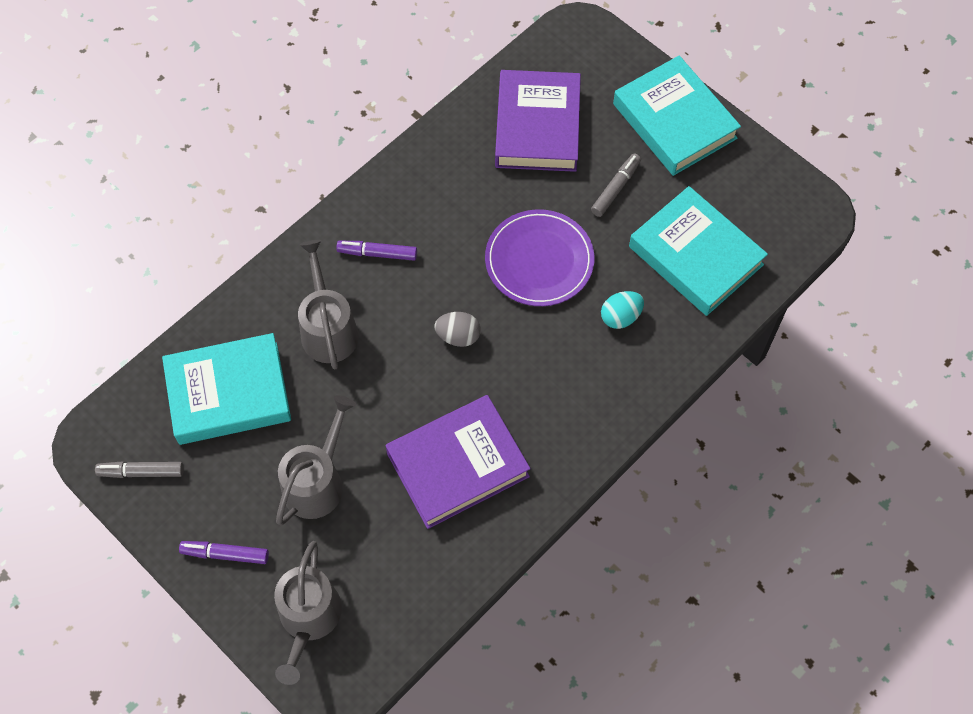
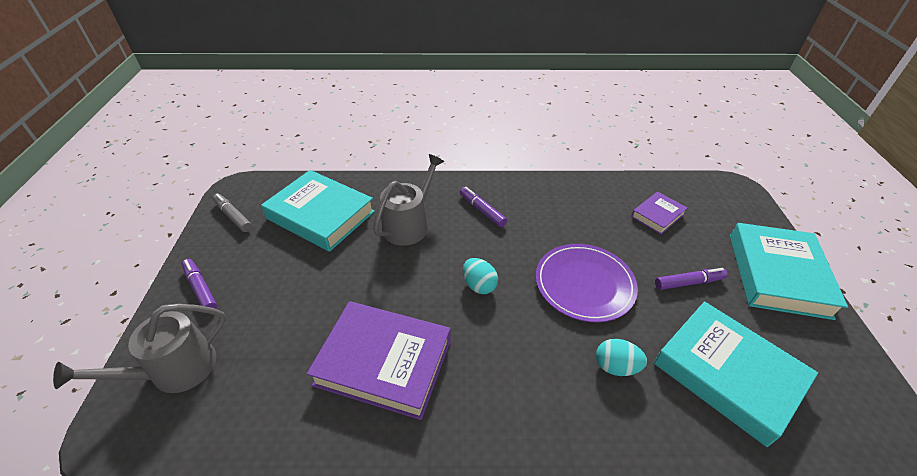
camera: 45 degrees right, 20 degrees down
grey watering can [276,395,356,526] -> none
grey egg [434,312,481,347] -> turquoise egg [463,258,498,294]
purple book [495,70,581,172] -> purple book [631,192,687,234], size x0.51
grey marker [591,154,641,217] -> purple marker [655,268,728,290]
turquoise book [629,186,768,316] -> turquoise book turned 45 degrees counterclockwise [654,301,818,447]

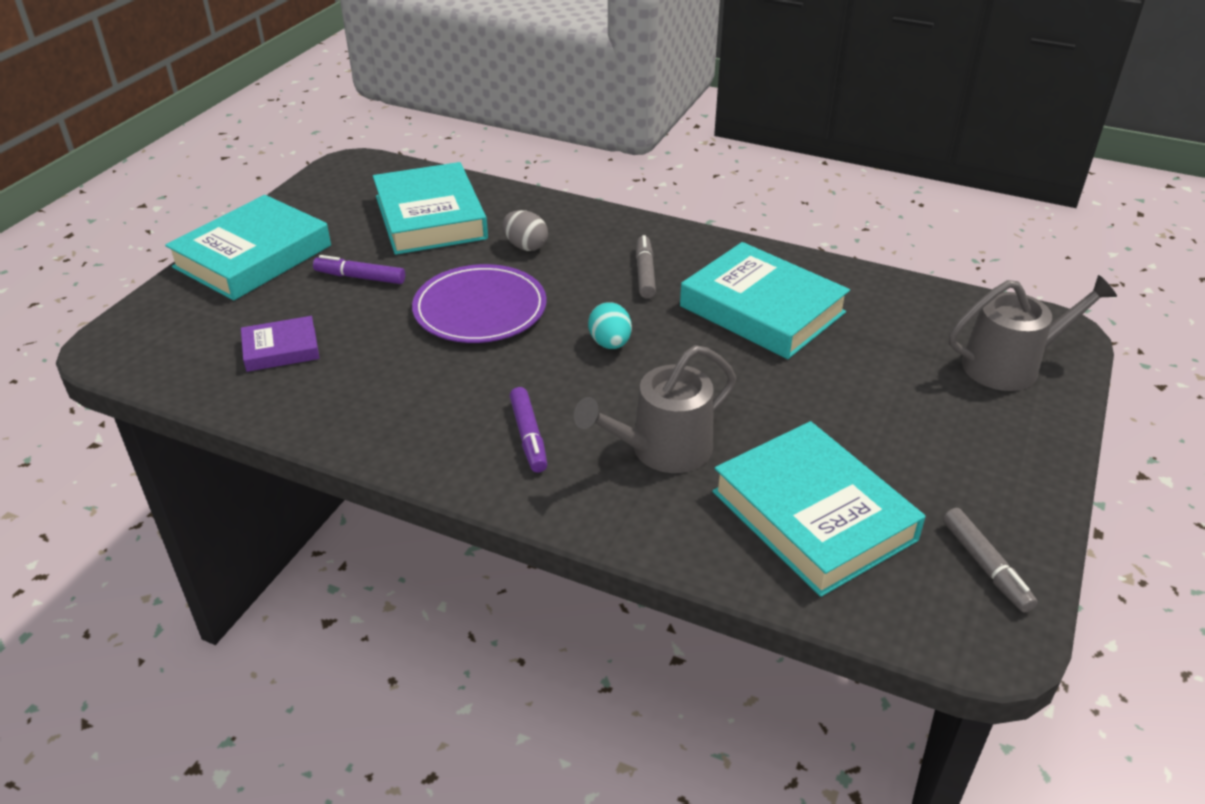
camera: 155 degrees left, 5 degrees down
purple marker [182,259,217,309] -> none
purple book [307,301,451,420] -> turquoise book [680,242,850,359]
turquoise egg [596,339,647,376] -> grey egg [503,210,548,251]
none -> grey marker [636,235,656,299]

